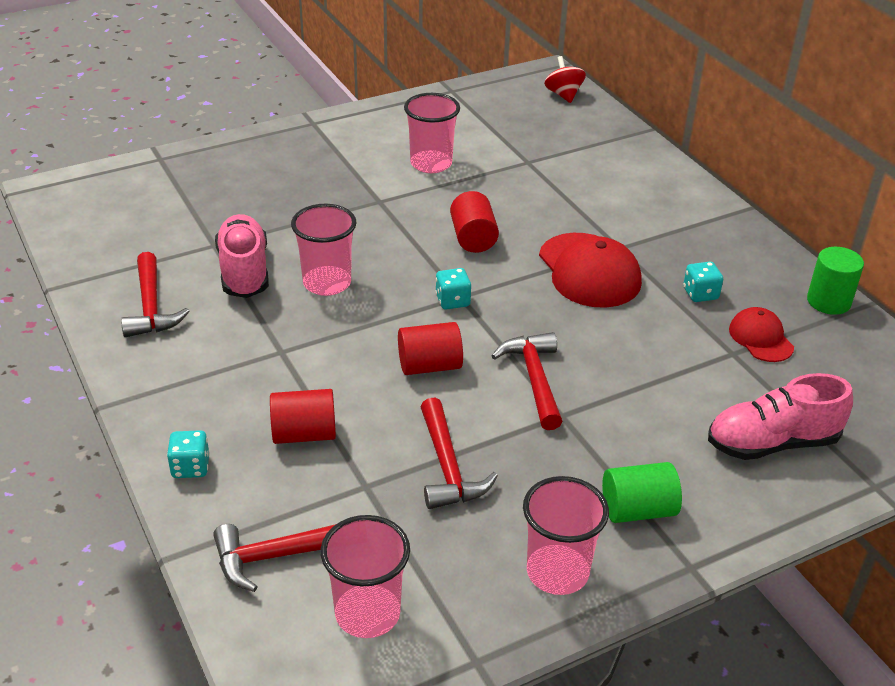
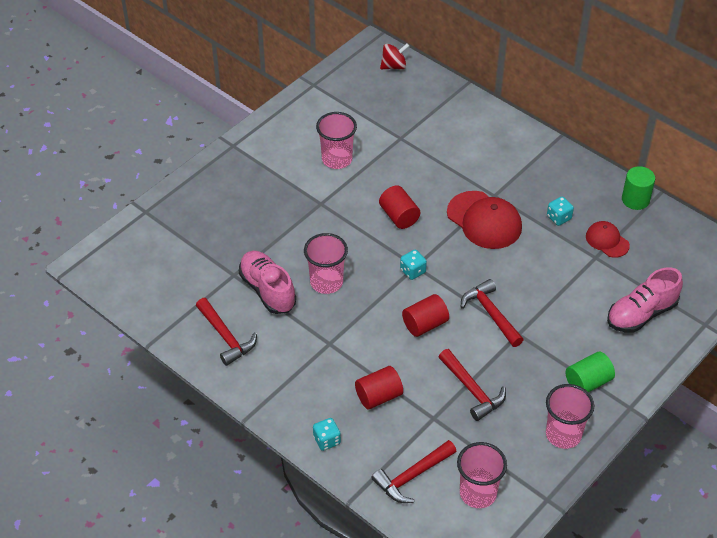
camera: 20 degrees left, 10 degrees up
red spinning top [544,56,586,103] -> red spinning top turned 105 degrees clockwise [380,44,409,69]

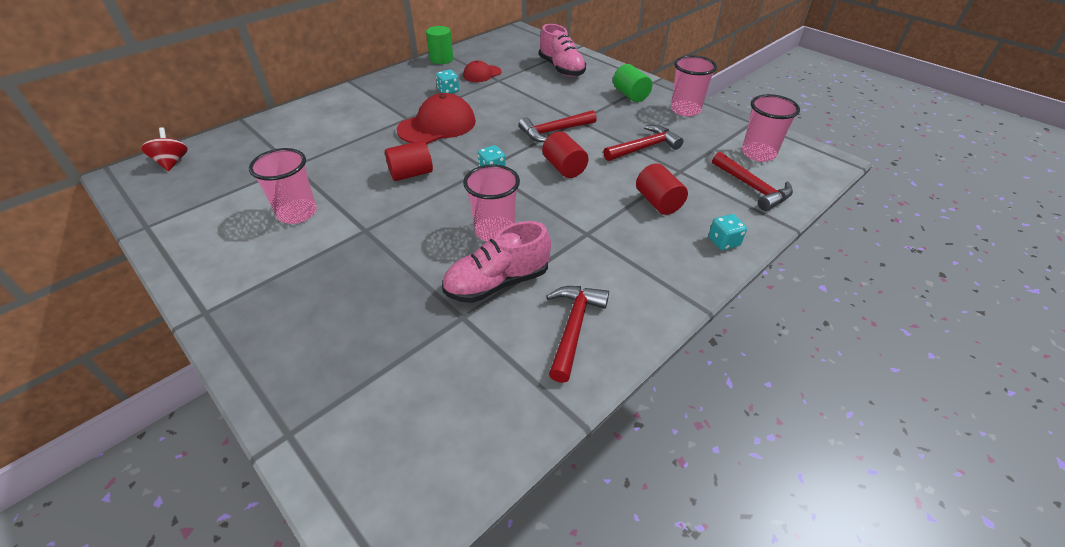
camera: 85 degrees left, 5 degrees down
red hammer [196,298,257,366] -> red hammer turned 45 degrees counterclockwise [546,286,609,383]

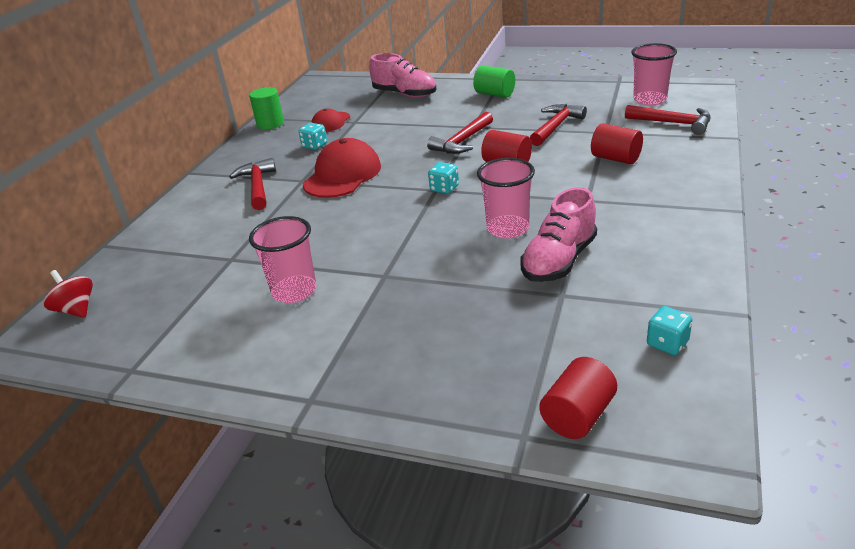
camera: 25 degrees left, 10 degrees down
red cylinder [385,140,433,181] -> red cylinder moved to [539,357,617,439]
red hammer [546,286,609,383] -> red hammer moved to [229,158,276,210]
pink cup [671,55,717,116] -> none
turquoise dice [709,214,747,250] -> turquoise dice moved to [647,306,692,355]

